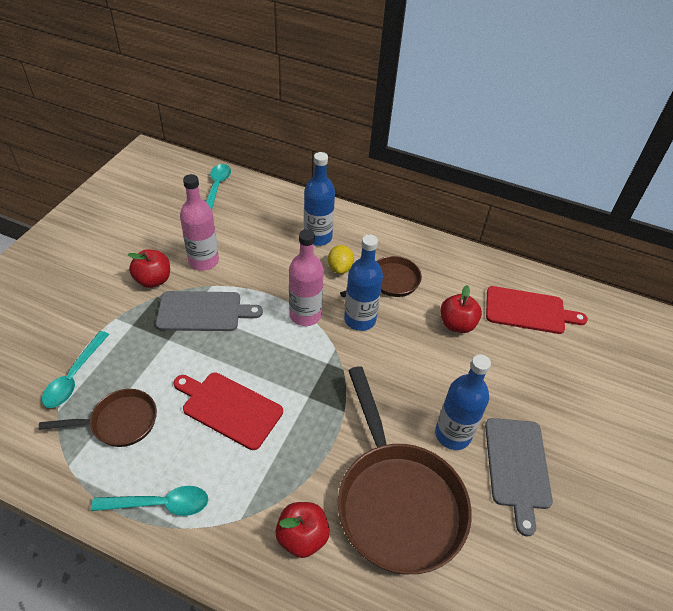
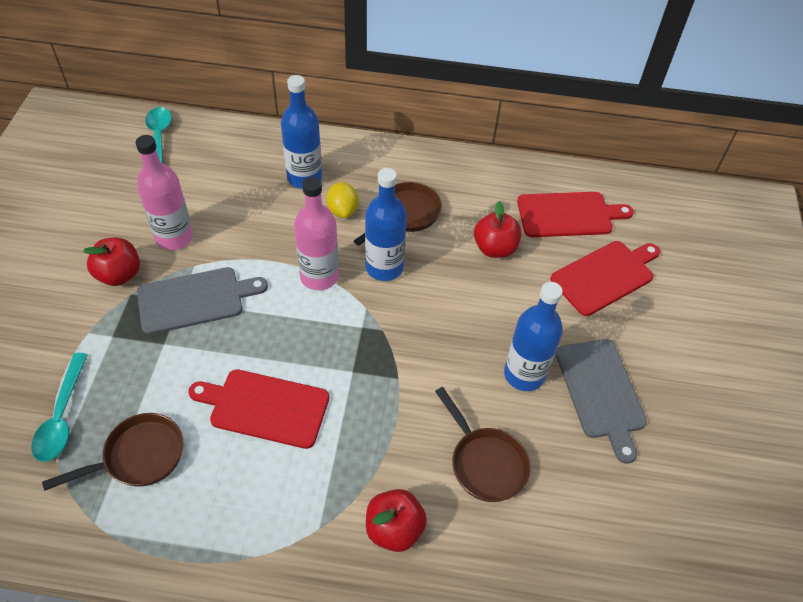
camera: 15 degrees left, 5 degrees up
turquoise spoon [91,486,208,516] -> none
brown pan [338,366,472,574] -> brown pan [435,387,530,502], size x0.53
none -> red cutting board [550,241,660,316]

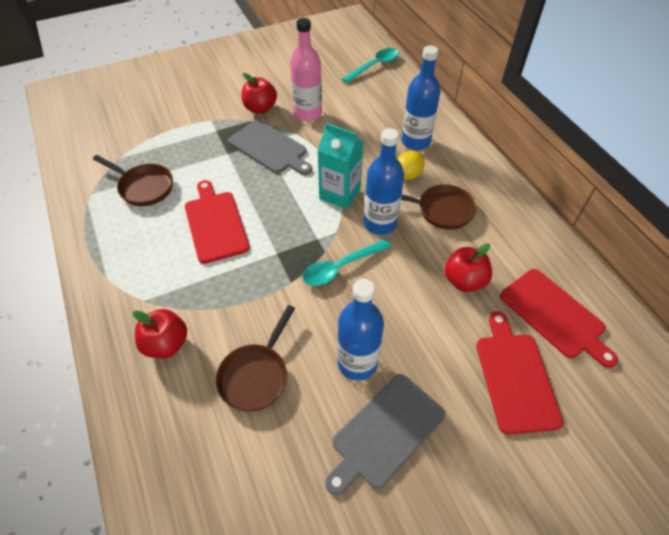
camera: 60 degrees right, 0 degrees up
turquoise spoon [31,353,88,462] -> turquoise spoon moved to [302,239,391,286]
pink bottle [294,177,339,290] -> turquoise carton [317,123,363,209]
red cutting board [550,241,660,316] -> red cutting board turned 120 degrees counterclockwise [476,311,564,435]

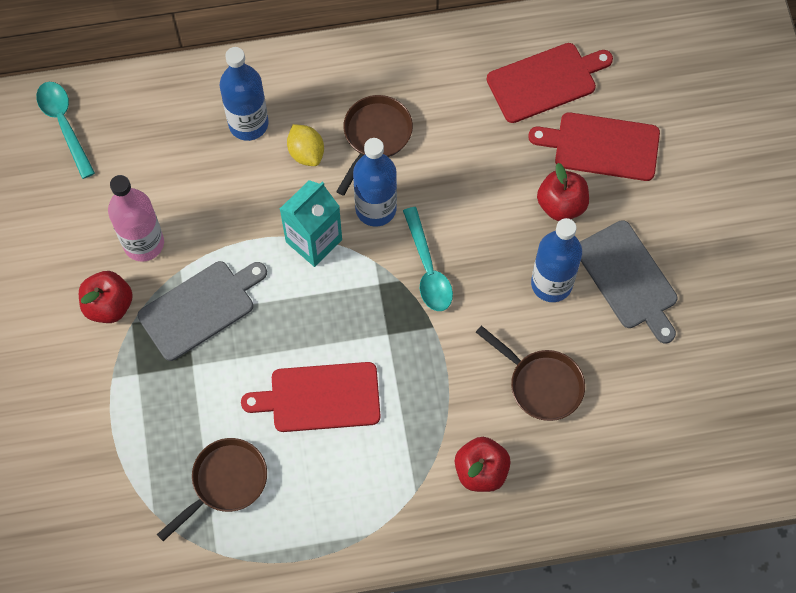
camera: 75 degrees left, 15 degrees up
red apple [444,243,492,292] -> red apple moved to [537,163,589,221]

